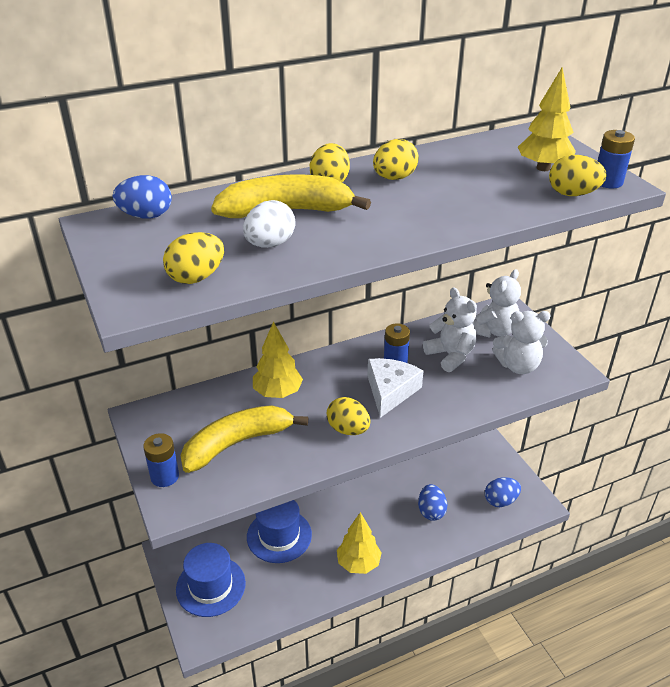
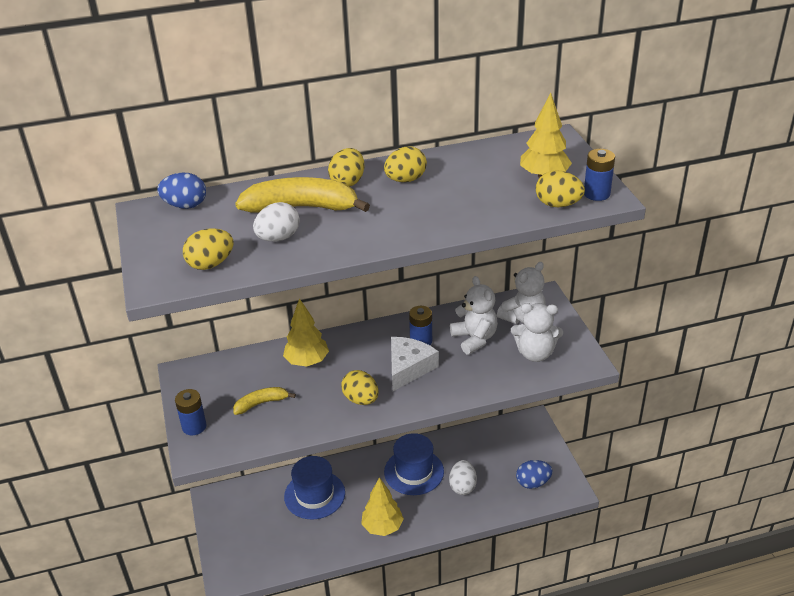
camera: 10 degrees right, 0 degrees up
blue hat [176,543,246,617] -> blue hat moved to [384,433,444,495]
yellow banana [180,405,308,473] -> yellow banana [233,387,296,415], size x0.53
blue egg [418,484,447,521] -> white egg [449,460,477,495]

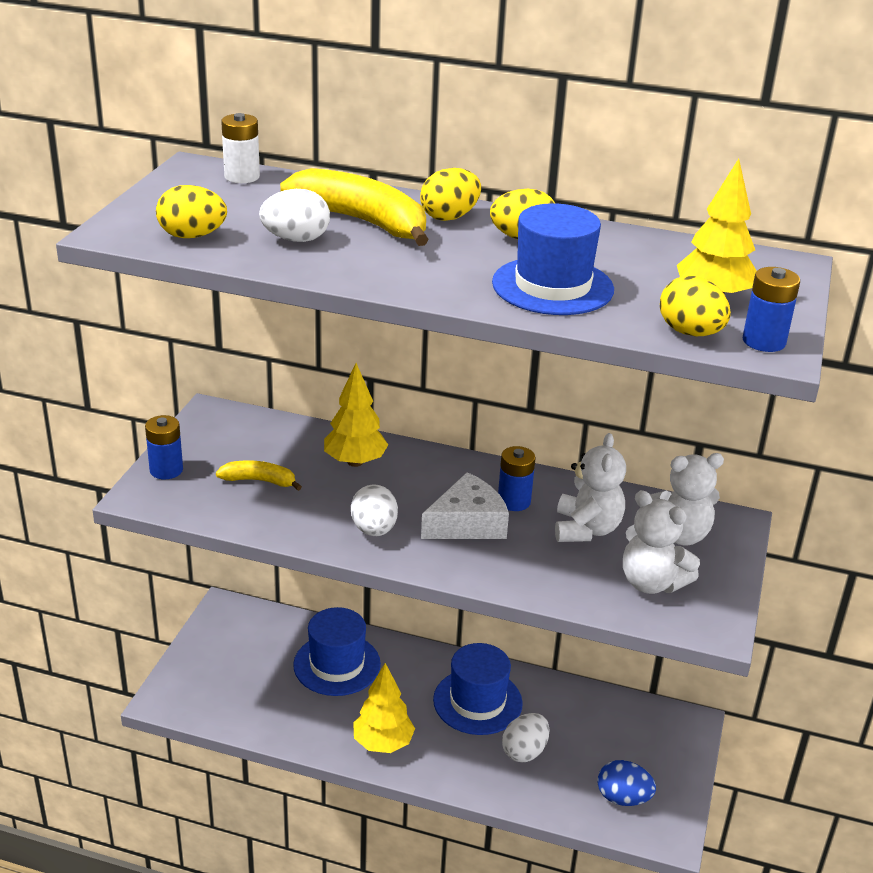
camera: 30 degrees right, 5 degrees down
blue egg [157,172,206,209] -> white battery [221,113,260,183]
yellow egg [341,370,379,405] -> white egg [351,484,398,536]
none -> blue hat [492,203,614,315]

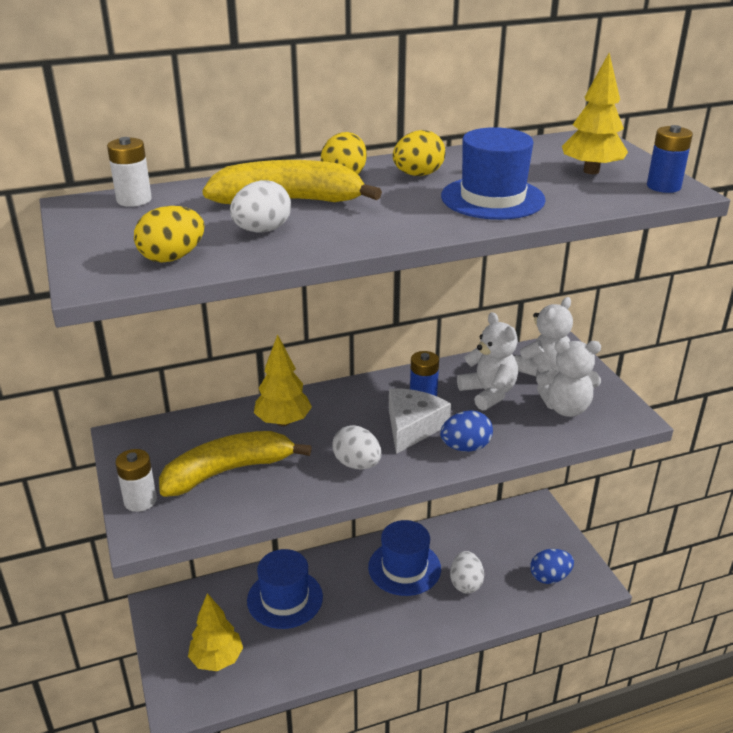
camera: 35 degrees left, 0 degrees up
blue battery [145,415,183,479] -> white battery [115,449,157,512]
yellow banana [216,460,302,491] -> yellow banana [159,431,312,497], size x1.87
yellow tree [353,663,415,753] -> yellow tree moved to [188,593,243,671]
yellow egg [660,275,731,336] -> none
none -> blue egg [440,410,493,452]

